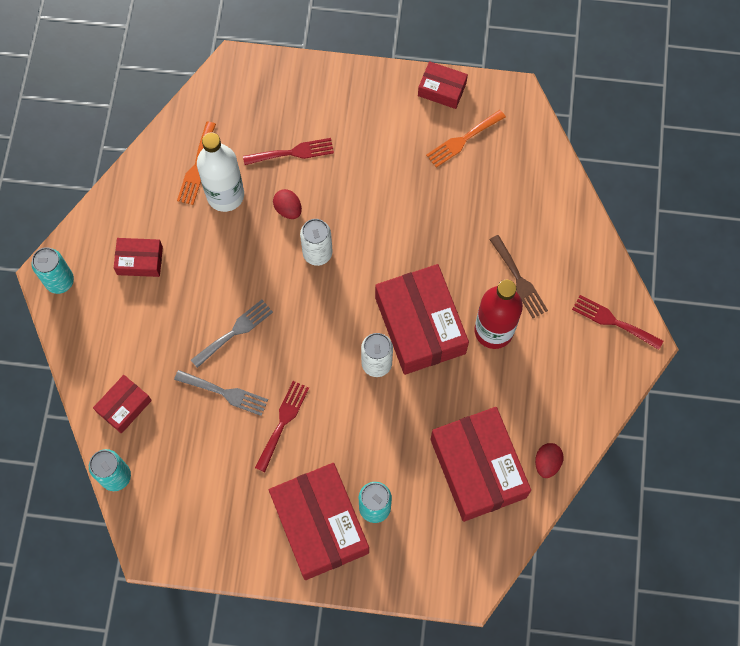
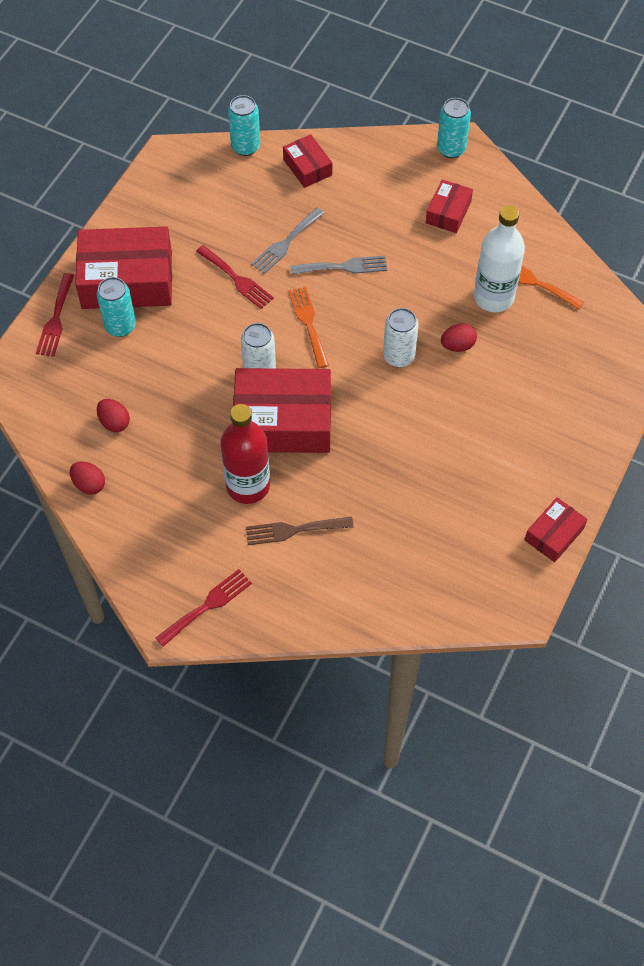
camera: 110 degrees right, 10 degrees down
grey fork [191,300,273,368] -> grey fork turned 75 degrees counterclockwise [290,255,387,275]
red fork [243,138,334,165] -> red fork moved to [36,273,74,357]
orange fork [426,110,506,168] -> orange fork moved to [288,286,329,368]
red box [430,407,531,522] -> red egg [97,399,130,432]

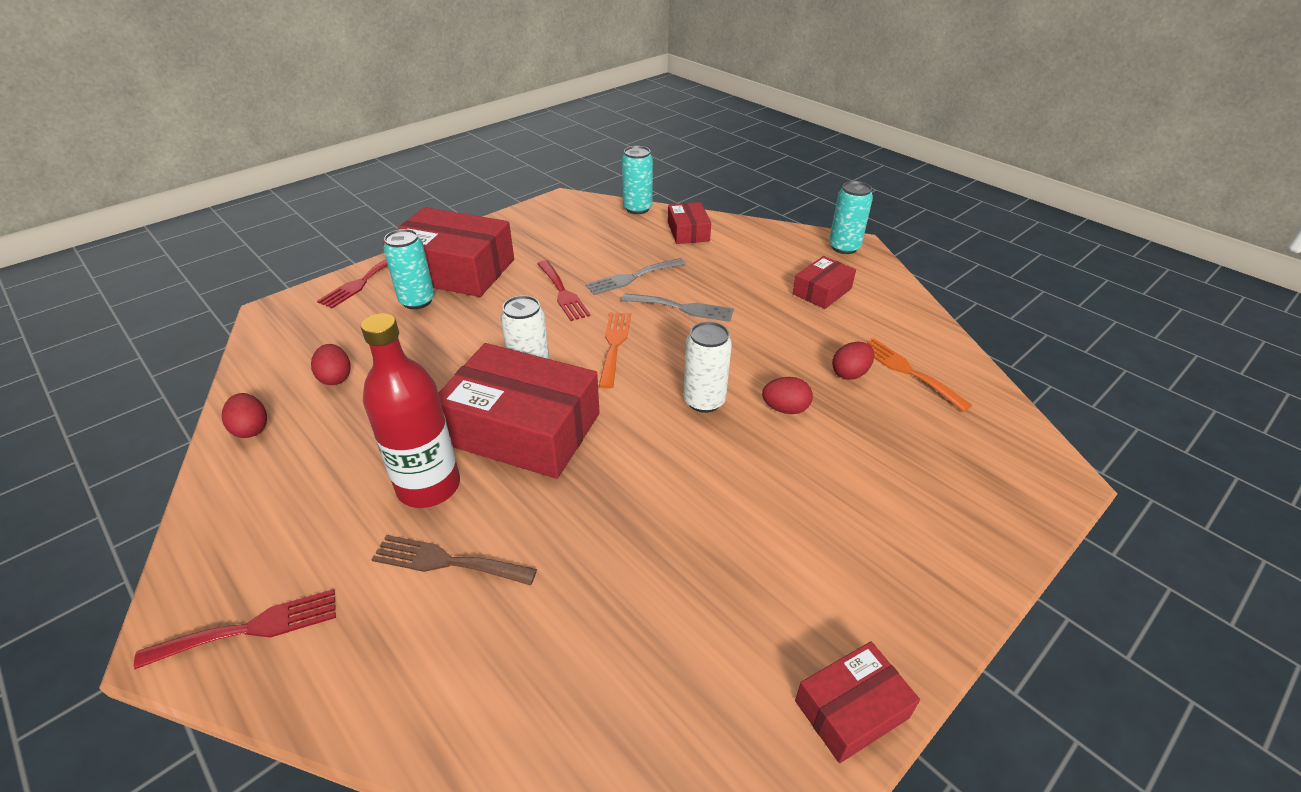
camera: 20 degrees right, 20 degrees down
white bottle [474,205,525,312] -> red egg [832,342,874,380]

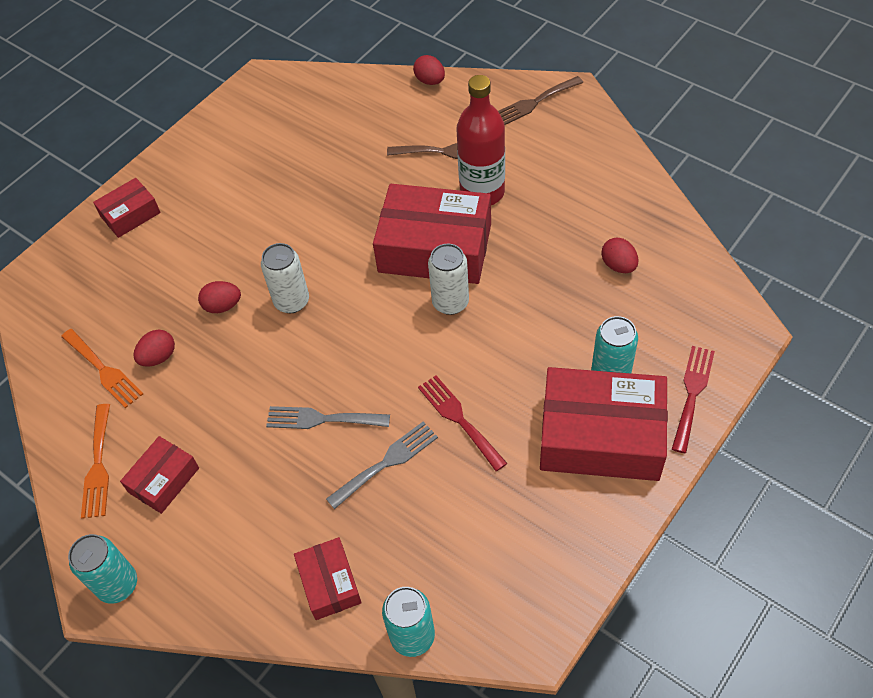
camera: 175 degrees right, 15 degrees up
red fork [134,589,336,669] -> brown fork [498,76,583,125]
red egg [222,393,267,438] -> red egg moved to [413,55,445,85]
orange fork [599,312,631,389] -> orange fork moved to [81,404,110,519]
red box [795,641,920,763] -> red box moved to [93,178,161,238]

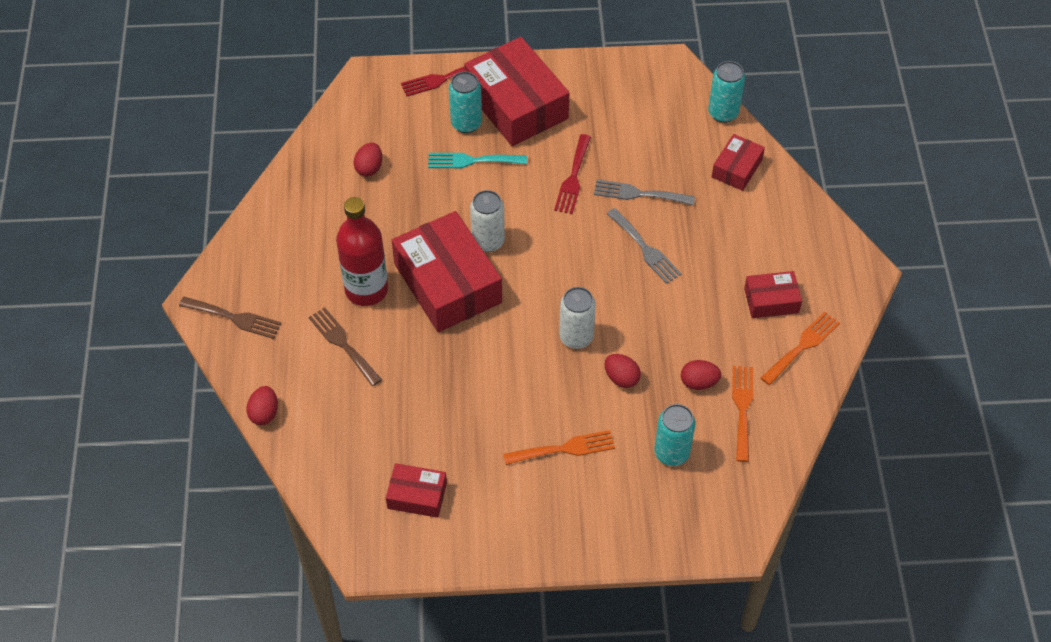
camera: 135 degrees left, 0 degrees up
turquoise can [68,534,137,604] -> turquoise can moved to [654,404,696,466]
red box [93,178,161,238] -> red box moved to [386,463,447,518]
none -> turquoise fork [428,153,527,168]
none -> orange fork [503,430,615,465]

